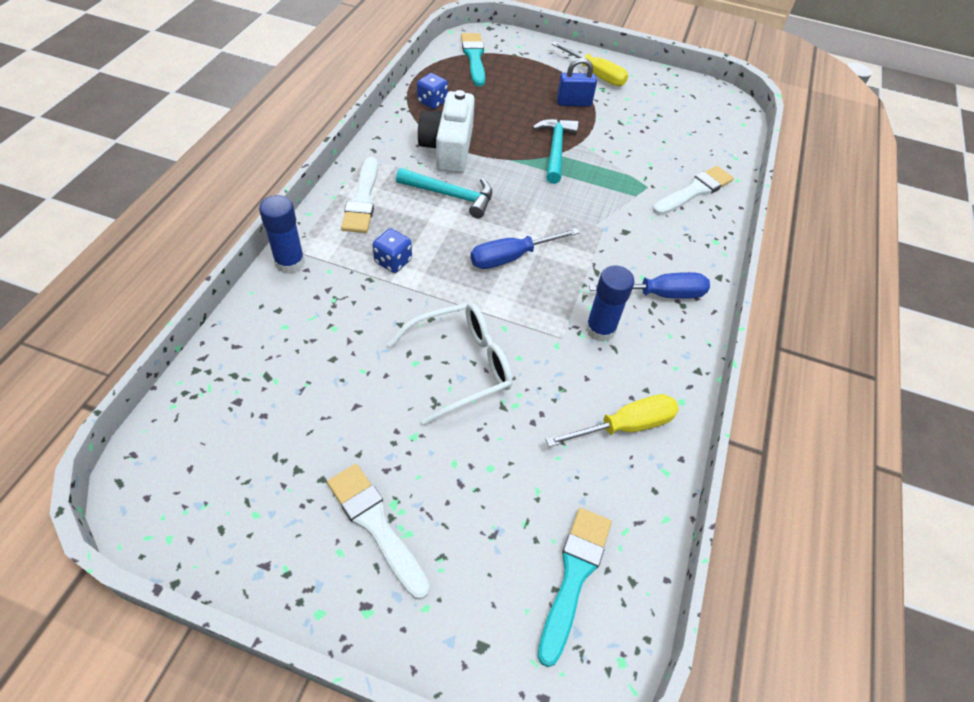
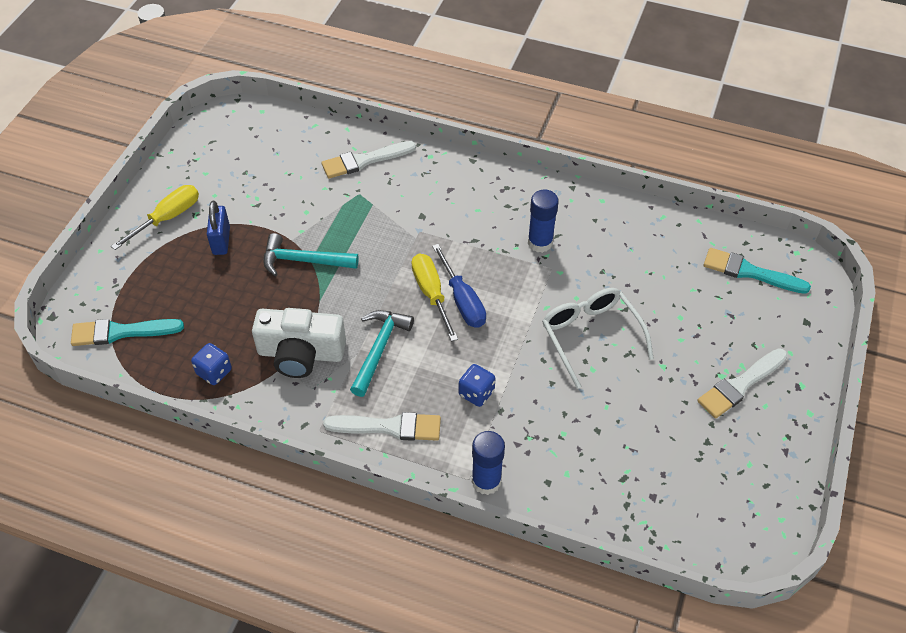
camera: 85 degrees left, 0 degrees up
yellow screwdriver [545,394,679,447] -> yellow screwdriver moved to [412,254,458,341]
blue screwdriver [589,272,710,299] -> none
white brush [653,166,734,215] -> white brush turned 75 degrees counterclockwise [321,141,416,178]

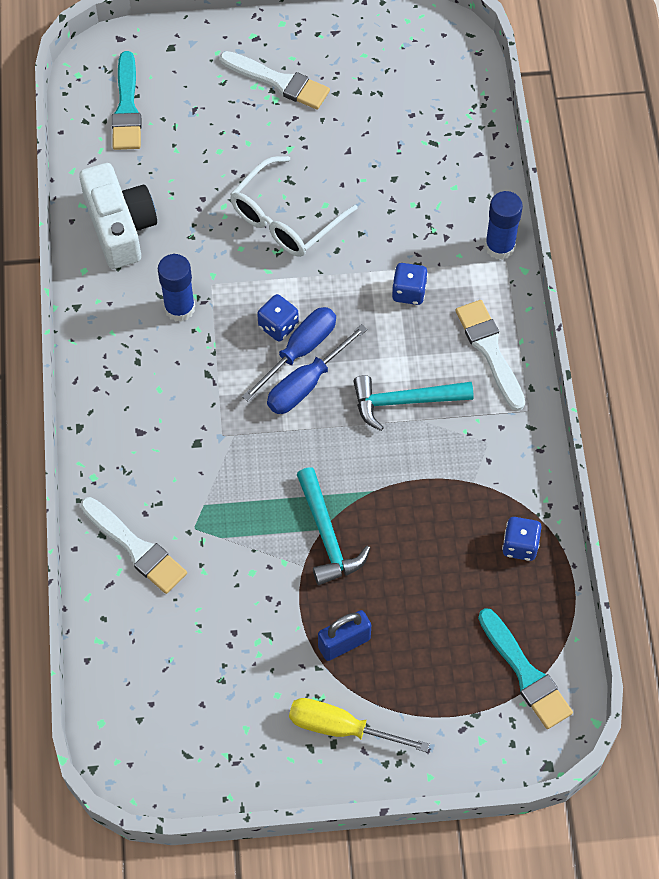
camera: 115 degrees left, 10 degrees up
white camera [252,308,346,378] -> white camera moved to [79,163,157,269]
yellow screwdriver [412,254,458,341] -> blue screwdriver [267,324,367,414]
none -> blue dice [257,294,299,342]

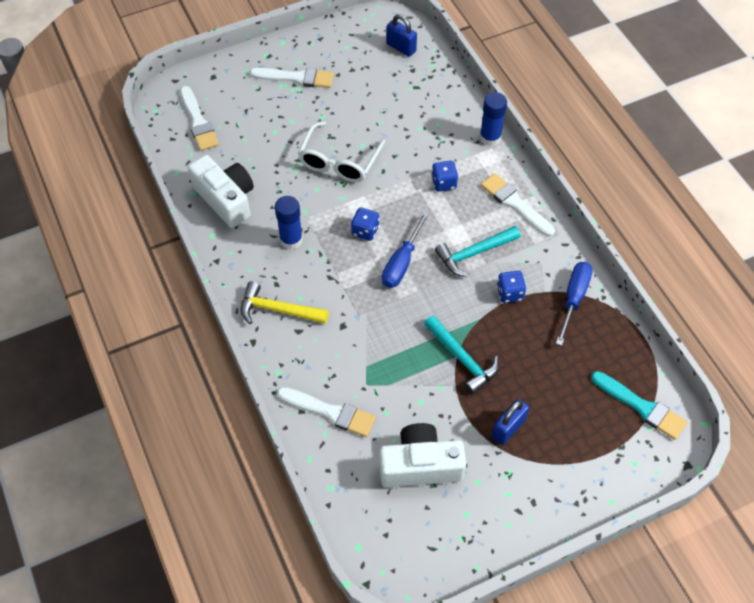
camera: 20 degrees left, 5 degrees down
turquoise brush [112,51,141,150] -> white brush [180,86,219,151]
blue screwdriver [242,307,336,402] -> blue screwdriver moved to [556,262,592,346]
yellow screwdriver [289,698,430,752] -> none
blue dice [502,517,542,561] -> blue dice moved to [497,271,526,303]
none -> yellow hammer [241,281,329,324]
none -> white camera [379,423,466,487]
none -> blue padlock [386,14,417,57]

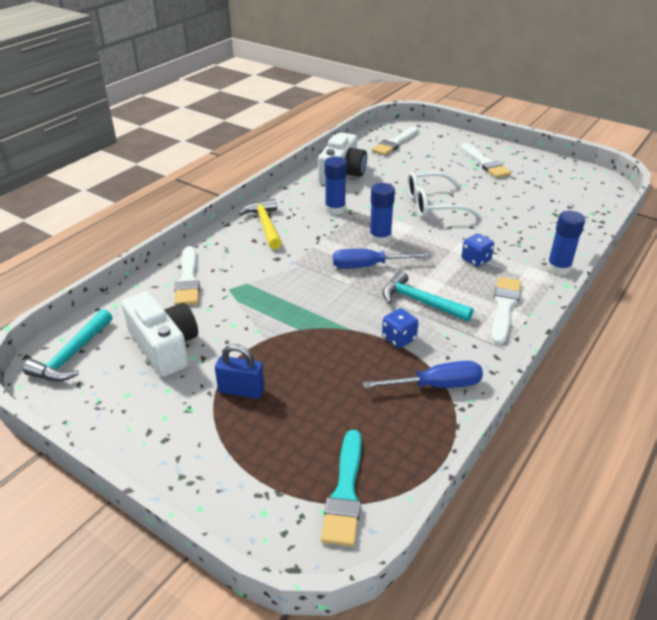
camera: 60 degrees right, 20 degrees down
blue dice [351,207,380,241] -> blue glue stick [369,183,395,244]
blue padlock [386,14,417,57] -> none
turquoise hammer [424,315,499,395] -> turquoise hammer moved to [23,309,112,382]

